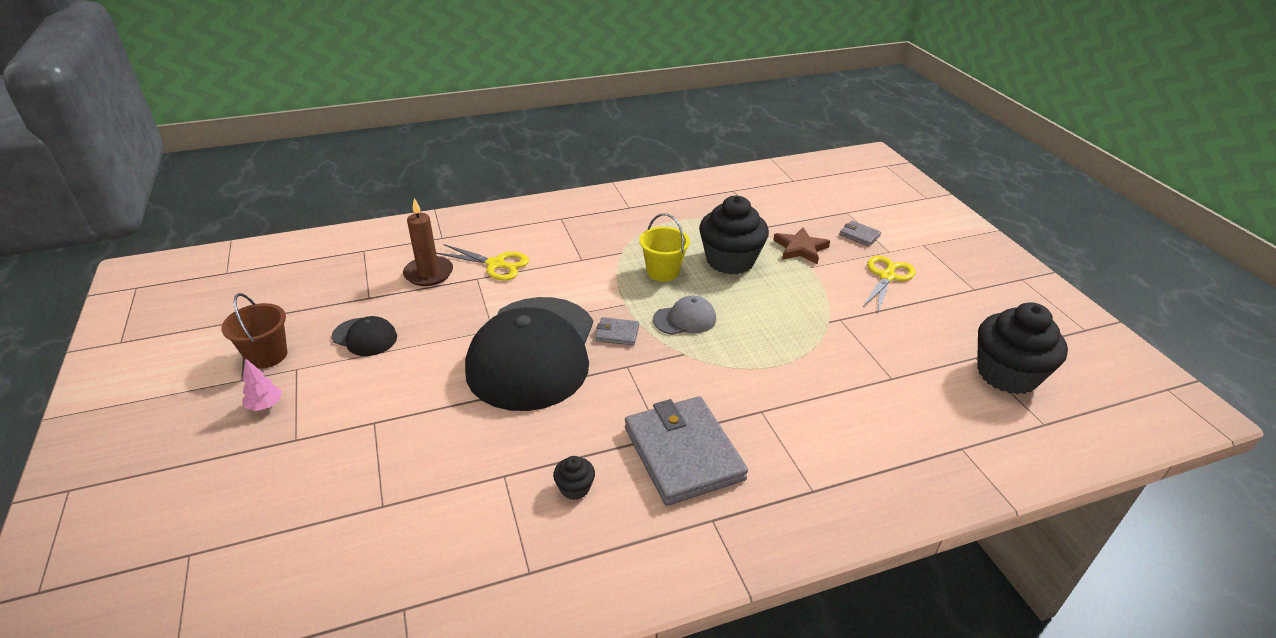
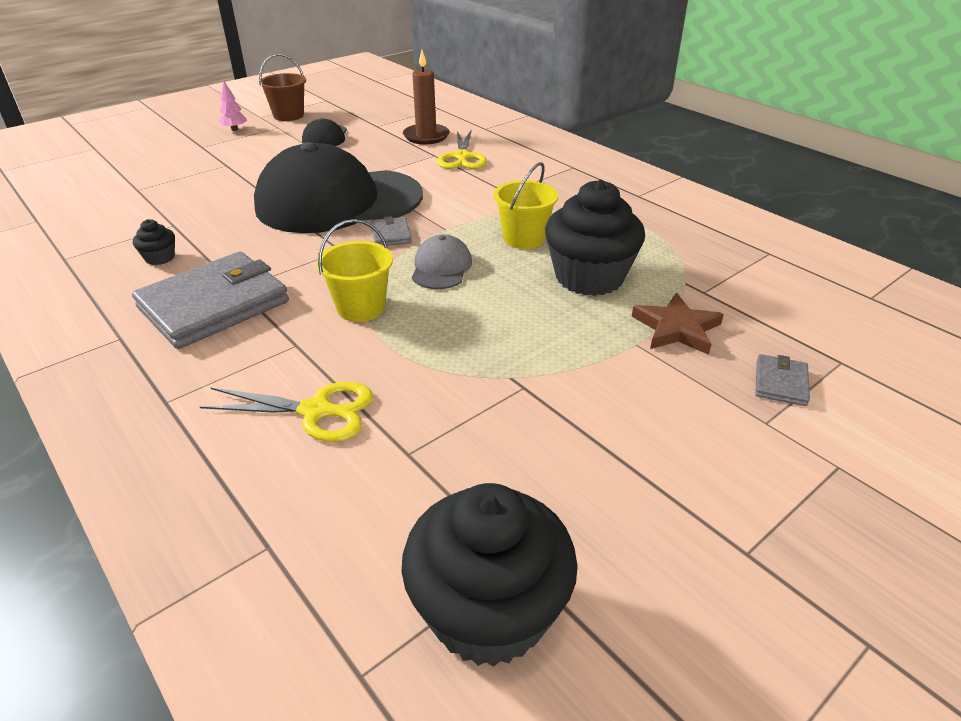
camera: 70 degrees right, 0 degrees up
grey cap [653,296,716,335] -> grey cap turned 135 degrees counterclockwise [412,234,472,289]
yellow scissors [862,256,916,313] -> yellow scissors moved to [200,382,373,442]
none -> yellow bucket [317,219,393,322]

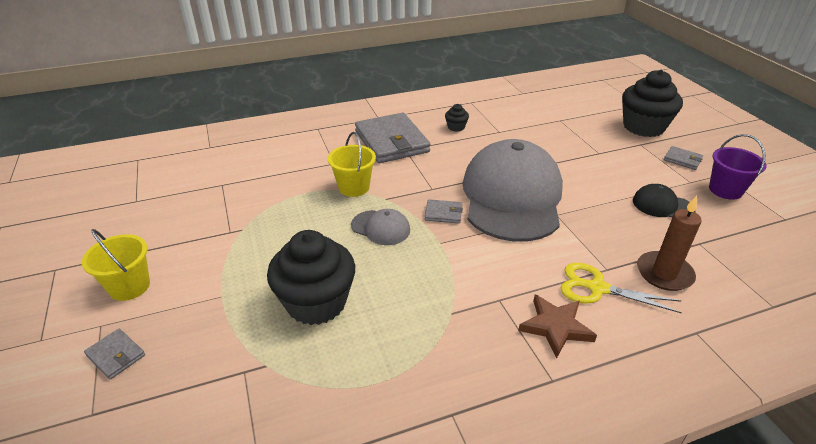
camera: 110 degrees right, 0 degrees up
yellow scissors [200,382,373,442] -> none
pink tree [219,80,247,131] -> grey wallet [664,146,703,170]
black cap [254,142,423,233] -> grey cap [463,139,563,242]
brown bucket [259,54,306,121] -> purple bucket [709,134,767,200]
black cupcake [401,483,578,667] -> black cupcake moved to [622,70,683,137]
yellow bucket [494,162,558,249] -> yellow bucket moved to [82,229,150,301]
brown star [632,293,724,355] -> brown star moved to [518,294,597,358]

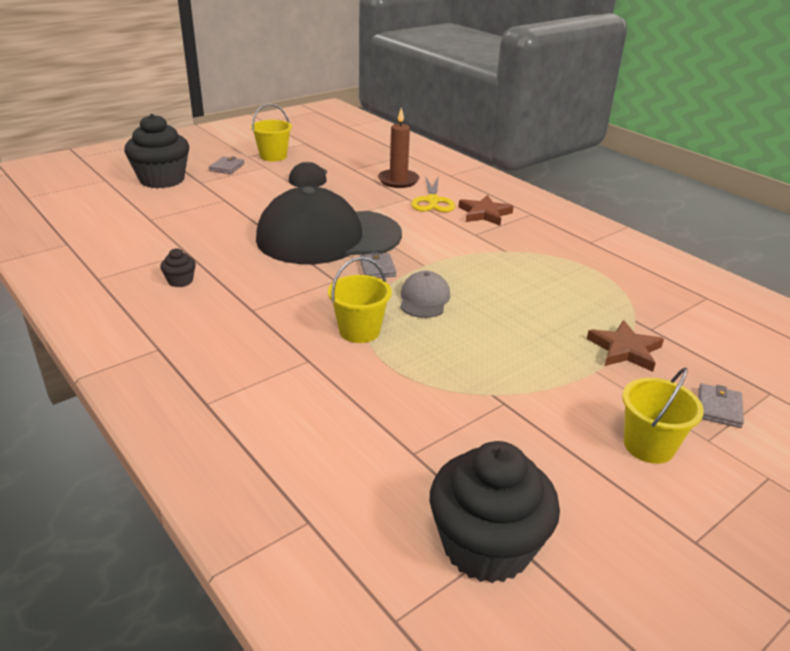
camera: 110 degrees left, 5 degrees down
black cupcake [267,230,355,325] -> black cupcake moved to [430,441,560,583]
grey wallet [355,113,431,163] -> none
grey cap [463,139,563,242] -> black cap [256,186,402,264]
purple bucket [709,134,767,200] -> yellow bucket [251,104,292,161]
none -> brown star [587,320,664,372]

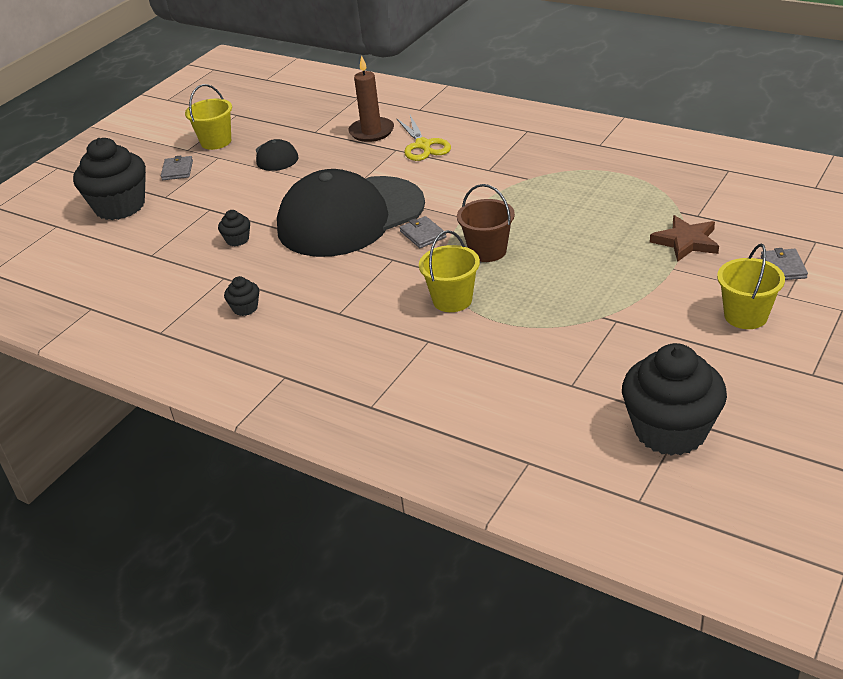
camera: 15 degrees left, 5 degrees up
grey cap [400,271,450,318] -> brown bucket [457,184,515,262]
brown star [458,195,514,226] -> none
none -> black cupcake [218,210,250,246]

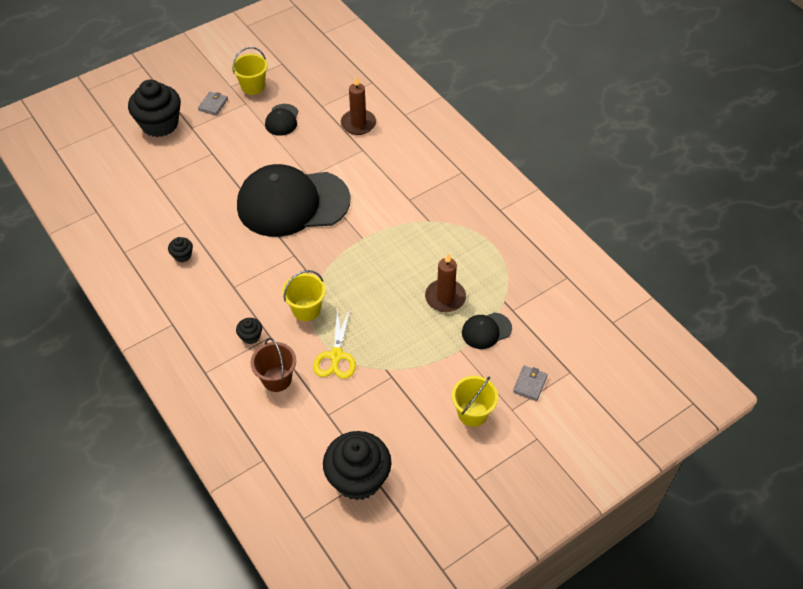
camera: 20 degrees right, 15 degrees up
black cupcake [218,210,250,246] -> black cupcake moved to [236,318,262,344]
yellow scissors [396,115,451,161] -> yellow scissors moved to [313,307,356,379]
grey wallet [400,216,446,248] -> none
brown bucket [457,184,515,262] -> brown bucket moved to [251,338,296,392]
brown star [650,215,719,262] -> black cap [462,312,512,349]
none -> brown candle [425,253,466,312]

